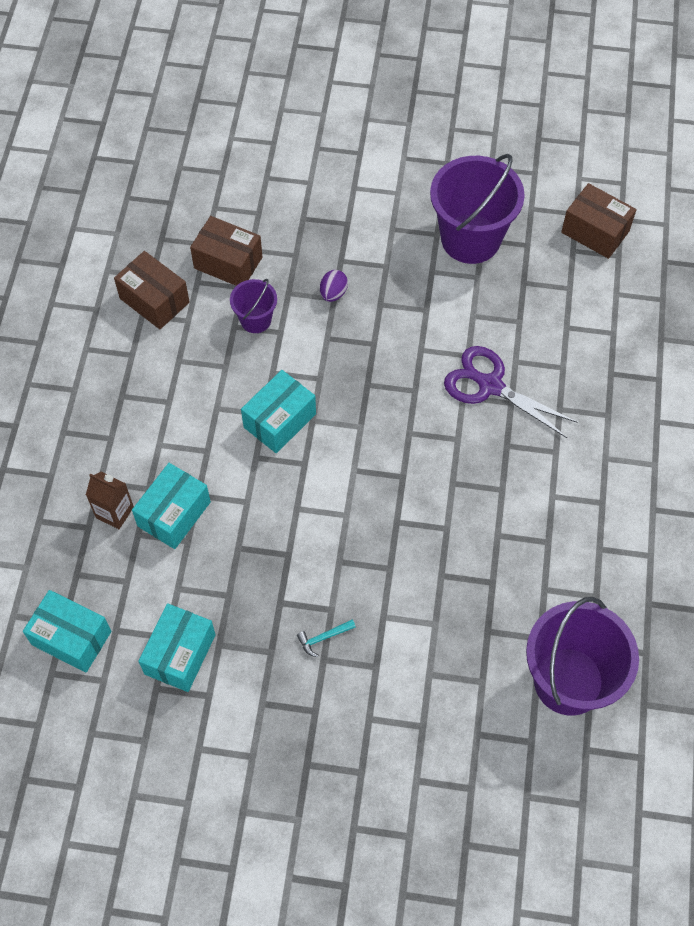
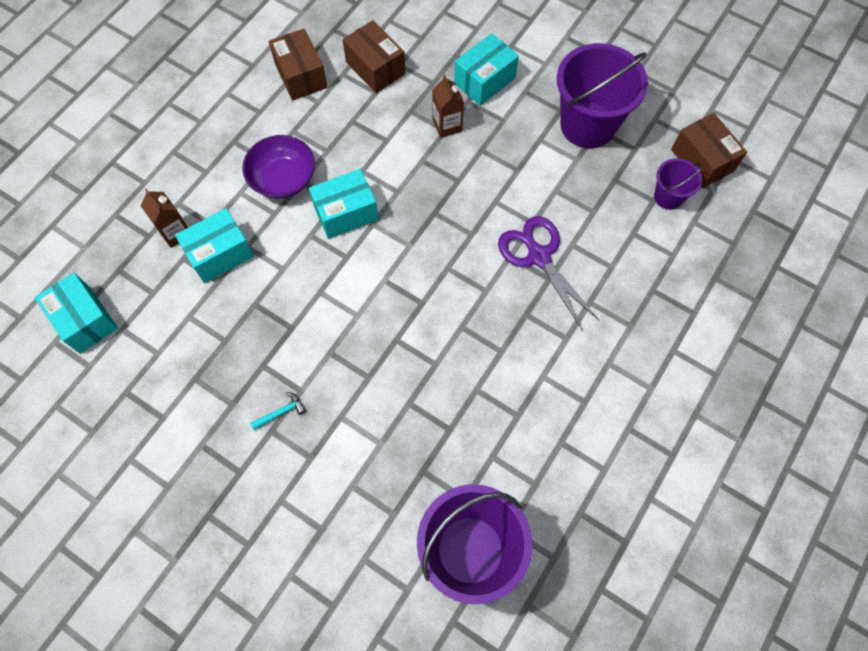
camera: 25 degrees right, 5 degrees up
turquoise box [138,603,216,692] -> turquoise box moved to [454,33,519,106]
purple bucket [230,279,277,333] -> purple bucket moved to [654,158,702,210]
turquoise hammer [297,620,356,657] -> turquoise hammer turned 150 degrees clockwise [250,392,306,430]
purple egg [320,270,348,302] -> brown carton [432,75,464,138]
none -> purple bowl [242,135,315,199]

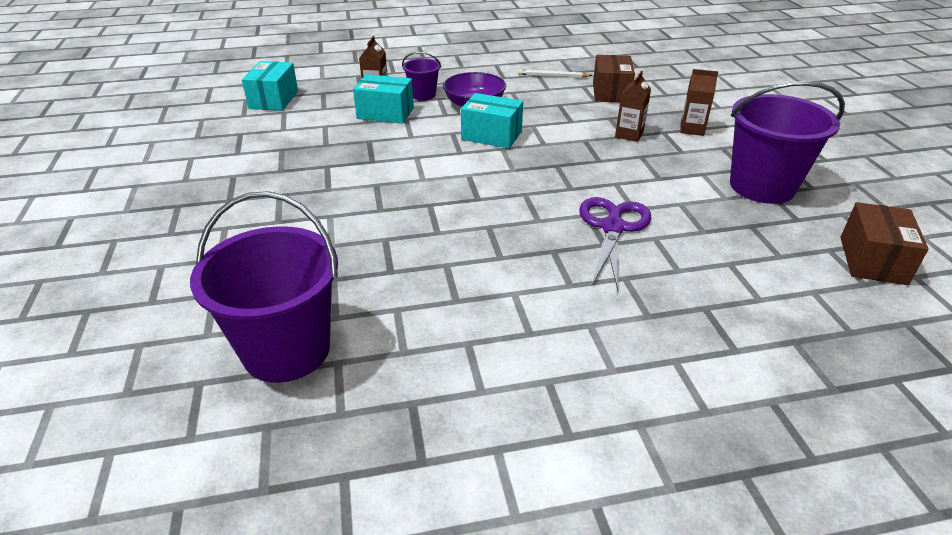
camera: 45 degrees right, 30 degrees down
turquoise hammer [250,392,306,430] -> none
brown box [269,28,328,100] -> white pencil [518,70,593,78]
turquoise box [454,33,519,106] -> brown carton [680,69,718,136]
purple bucket [654,158,702,210] -> purple bucket moved to [402,52,441,101]

